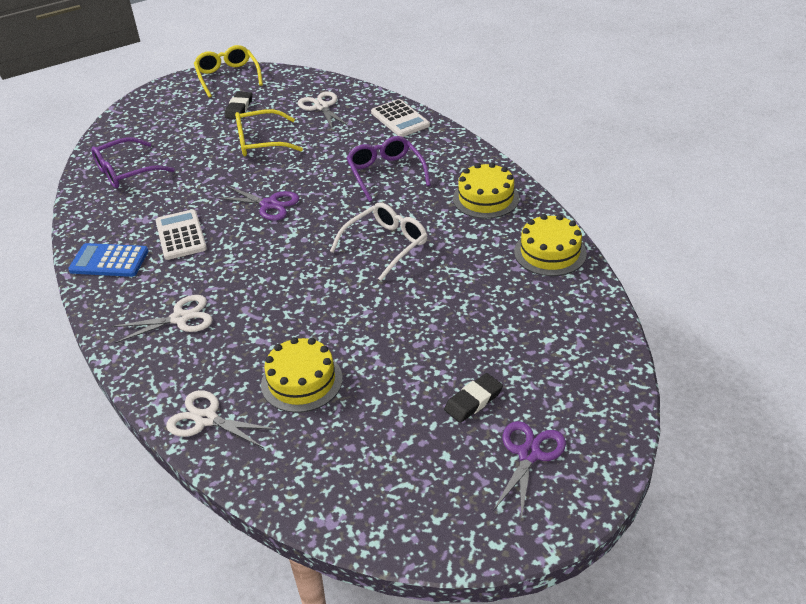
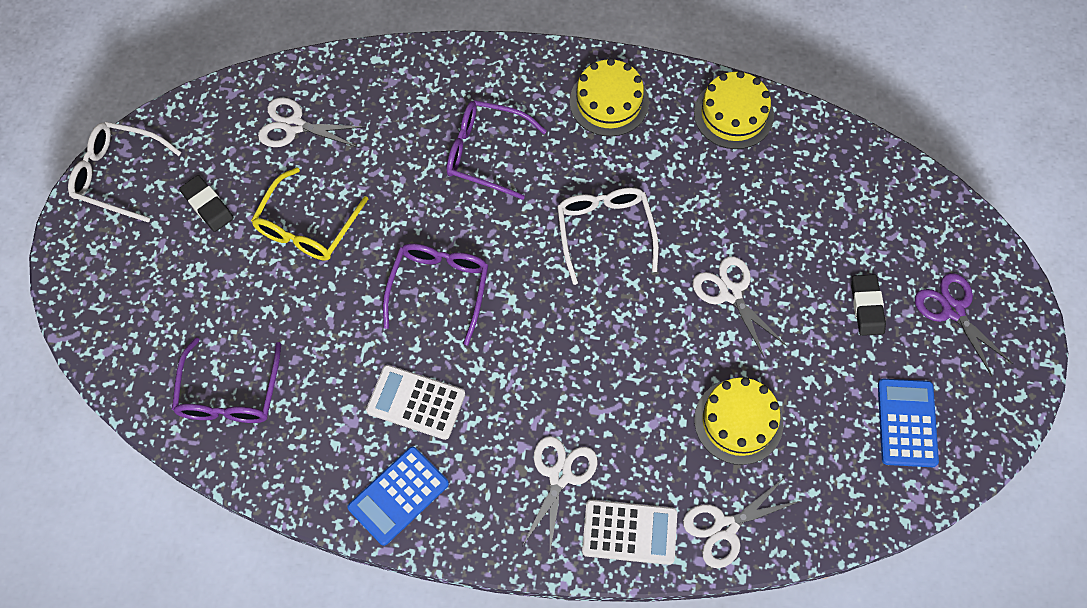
camera: 55 degrees left, 25 degrees up
yellow glasses [194,45,263,98] -> white glasses [68,122,181,223]
purple scissors [215,185,299,220] -> purple glasses [383,244,488,345]
white calculator [371,99,430,137] -> white calculator moved to [582,500,677,565]
none -> white scissors [693,256,786,359]
none -> blue calculator [878,379,939,467]

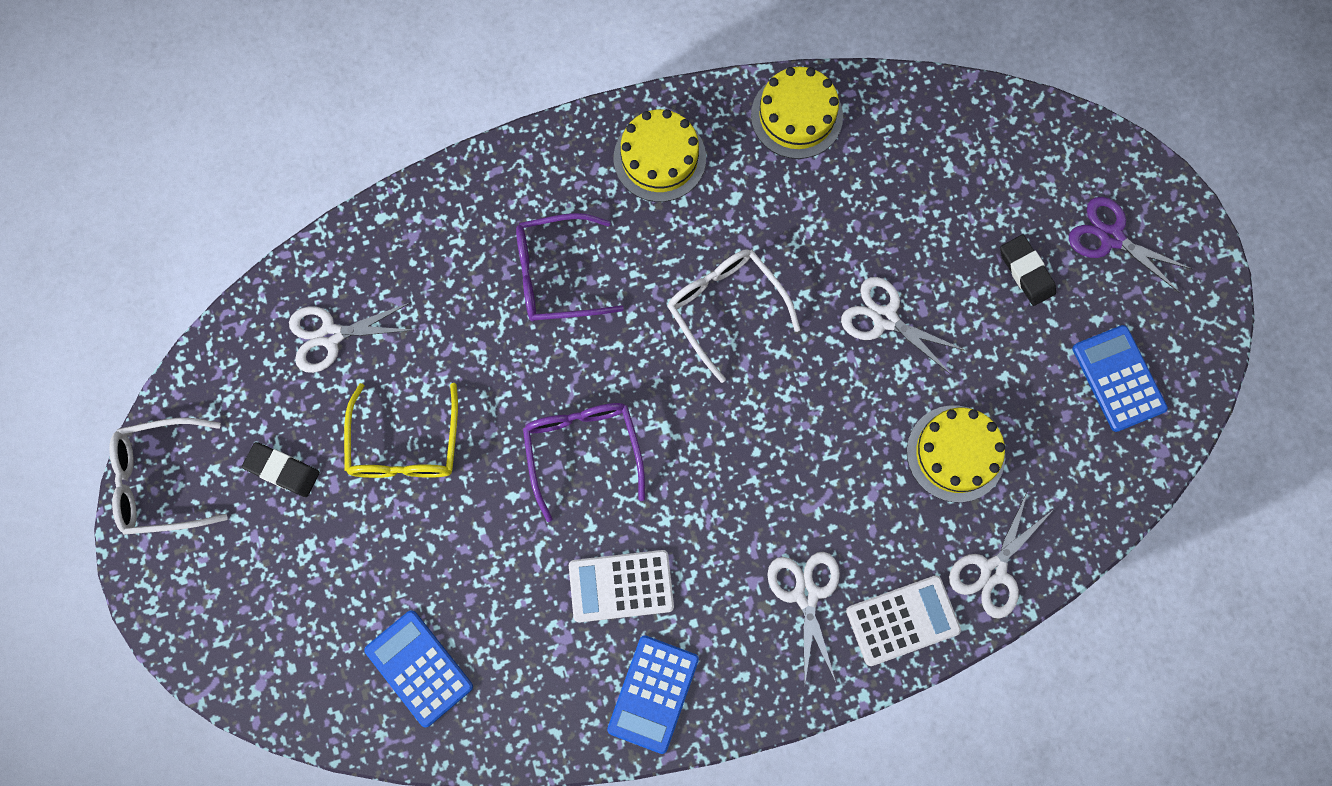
camera: 25 degrees left, 10 degrees up
purple glasses [172,338,281,423] -> blue calculator [364,610,473,727]

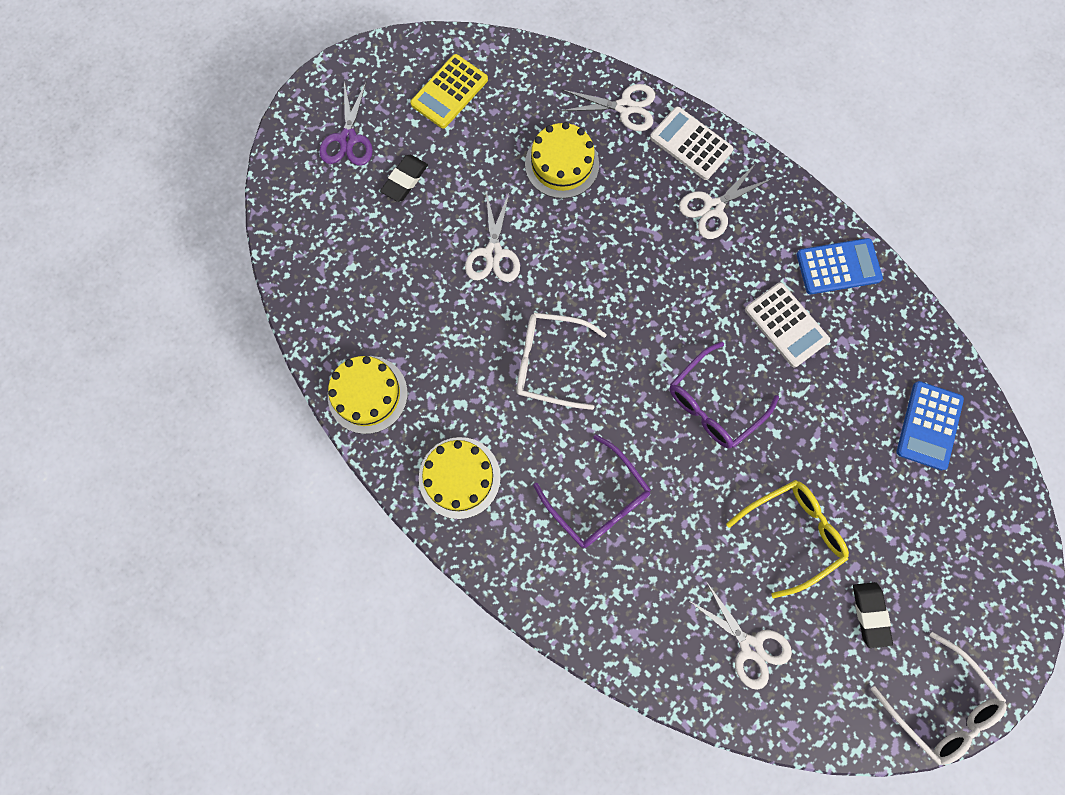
camera: 120 degrees left, 0 degrees up
white glasses [667,249,800,383] -> white glasses turned 75 degrees clockwise [517,313,607,410]
blue calculator [1072,325,1168,432] -> yellow calculator [410,54,488,129]

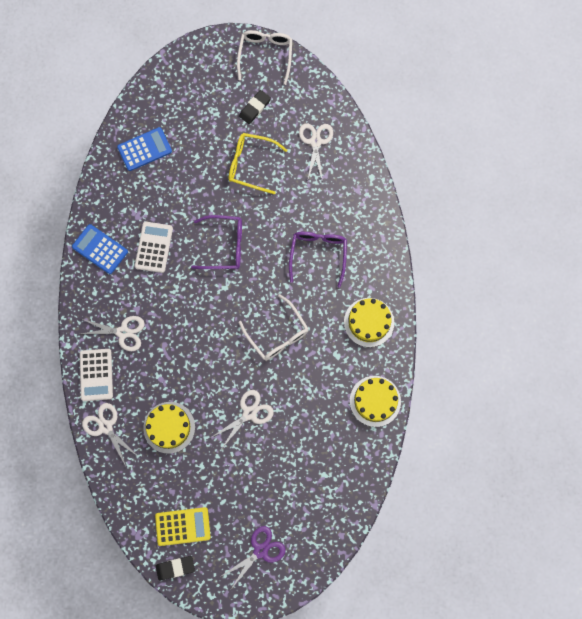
camera: 135 degrees left, 0 degrees up
black eraser [380,155,428,202] -> black eraser moved to [156,556,195,581]

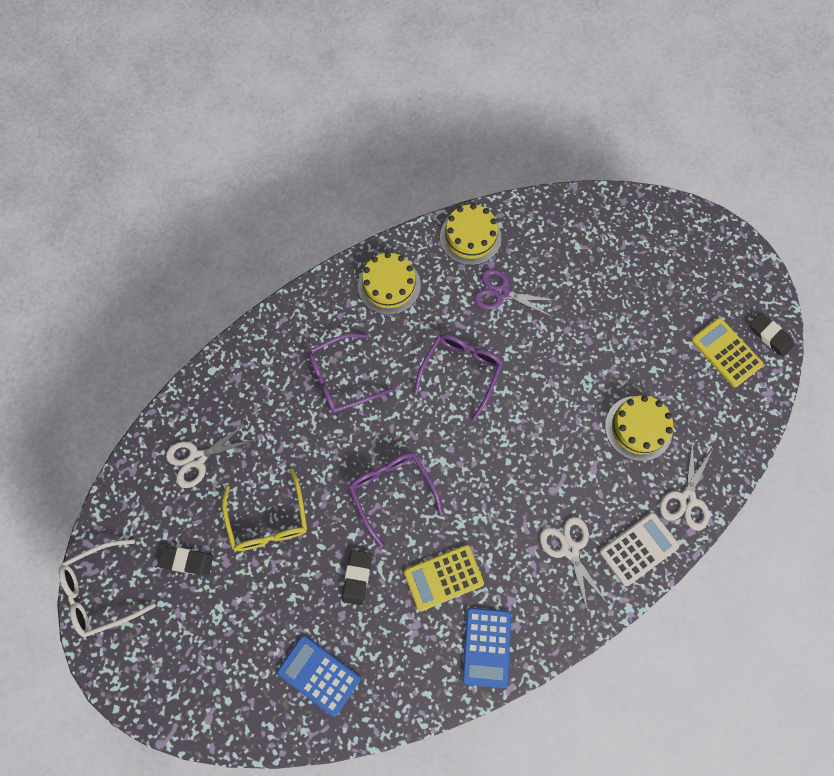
camera: 120 degrees left, 5 degrees down
white calculator [135,222,173,273] -> yellow calculator [404,545,484,611]
white scissors [210,390,274,448] -> none
purple scissors [222,526,286,589] -> purple scissors moved to [474,269,559,318]
white glasses [239,294,309,361] -> purple glasses [414,334,503,421]
none -> black eraser [342,550,372,605]

